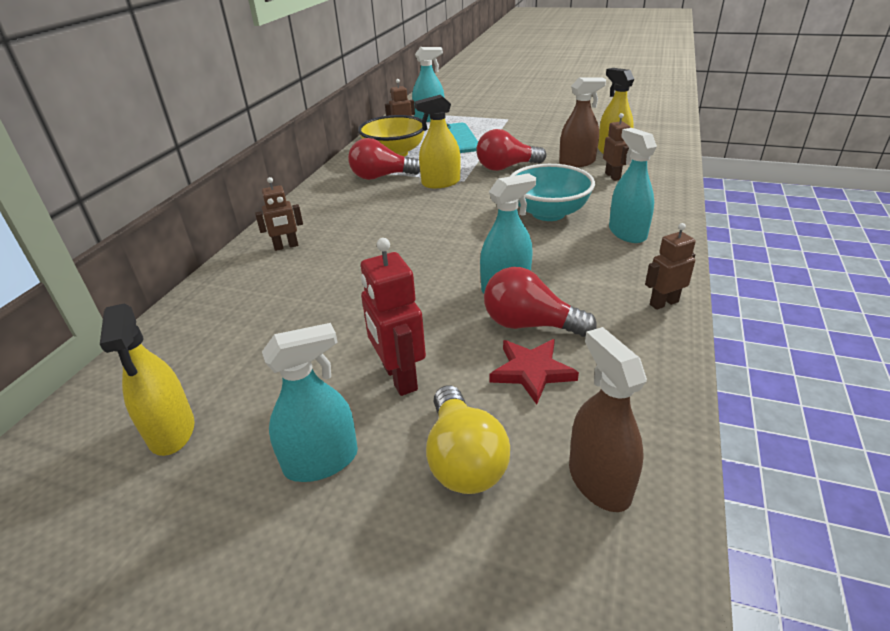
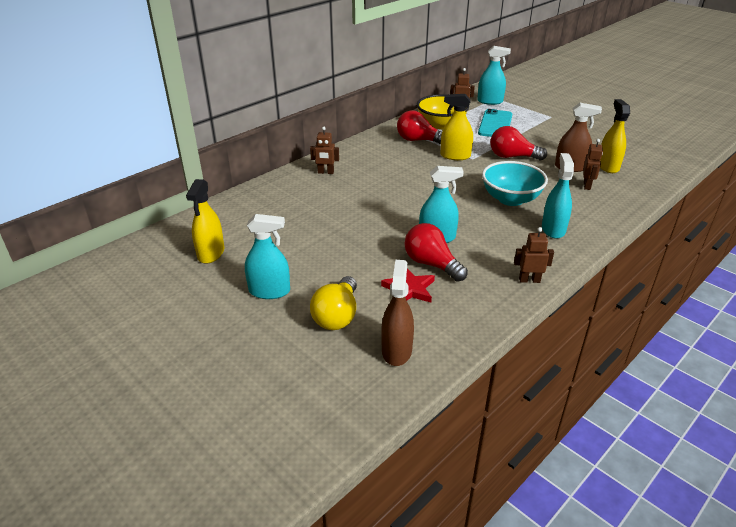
camera: 25 degrees right, 0 degrees up
red robot [361,238,426,396] -> none

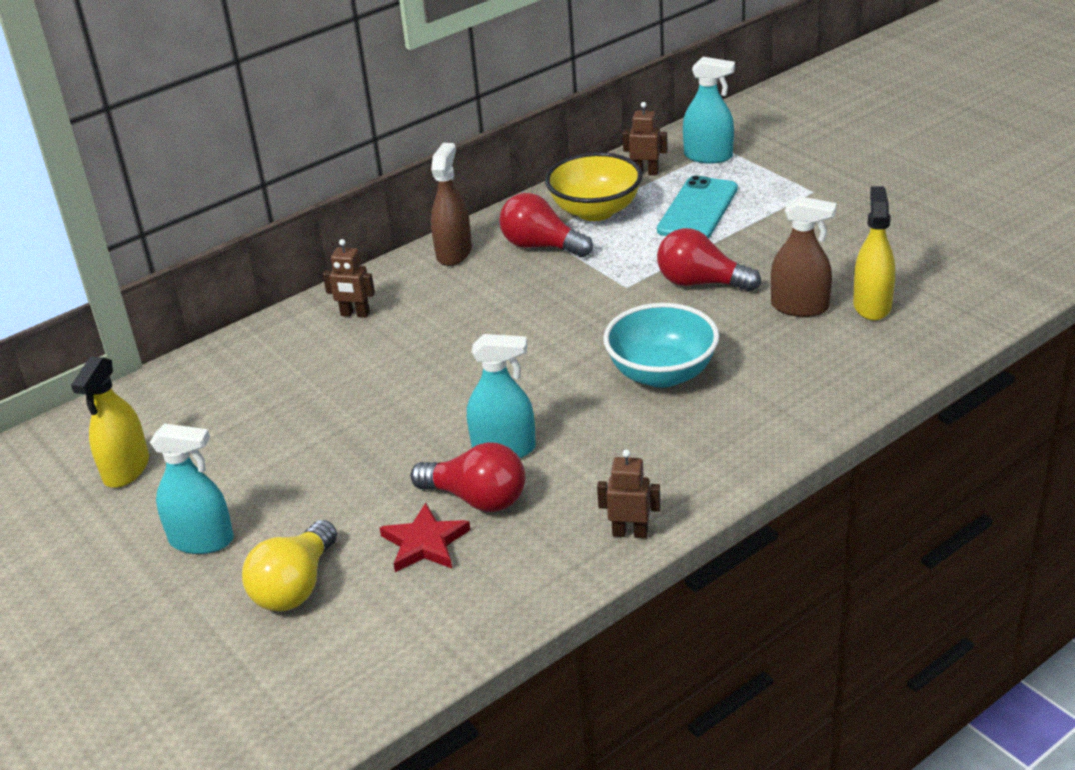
camera: 10 degrees right, 0 degrees up
brown spray bottle [381,260,414,366] -> brown spray bottle moved to [431,143,472,266]
red light bulb [404,223,468,282] -> red light bulb turned 150 degrees clockwise [411,442,525,512]
yellow spray bottle [440,94,473,160] -> none
turquoise spray bottle [542,153,574,239] -> none
brown robot [583,139,603,190] -> none

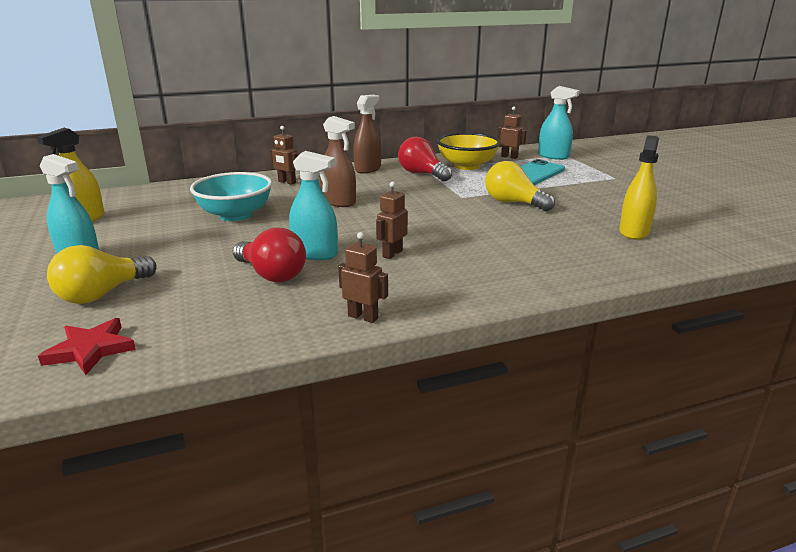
camera: 15 degrees right, 10 degrees down
red star [379,503,471,572] -> red star moved to [38,318,136,375]
turquoise bowl [603,303,719,388] -> turquoise bowl moved to [190,172,272,221]
red light bulb [657,228,761,292] -> yellow light bulb [485,161,555,211]
brown spray bottle [771,196,837,317] -> brown spray bottle moved to [319,116,356,207]
none -> brown robot [376,181,408,259]

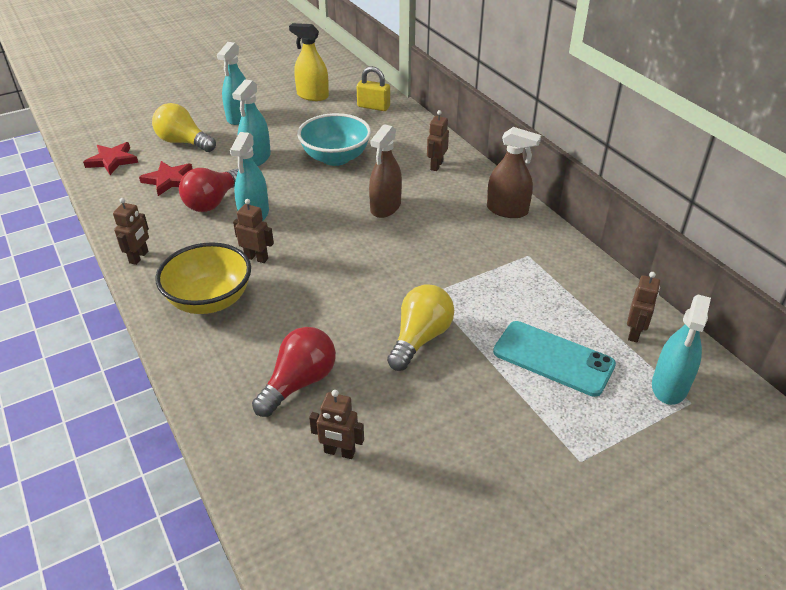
camera: 80 degrees right, 15 degrees up
red light bulb [398,137,452,181] -> red light bulb moved to [252,327,336,417]
yellow bowl [437,132,500,170] -> yellow bowl moved to [155,242,251,314]
yellow spray bottle [619,135,659,240] -> brown robot [309,390,364,459]
none -> red star [139,161,193,196]
none -> turquoise spray bottle [232,79,271,166]
none -> yellow padlock [357,66,390,111]

